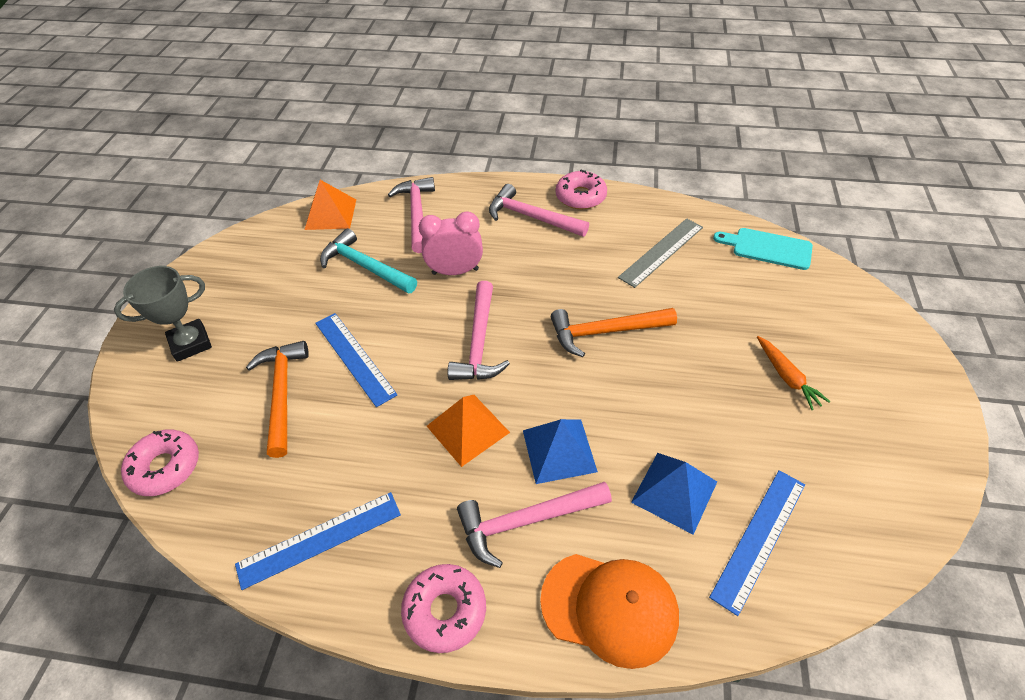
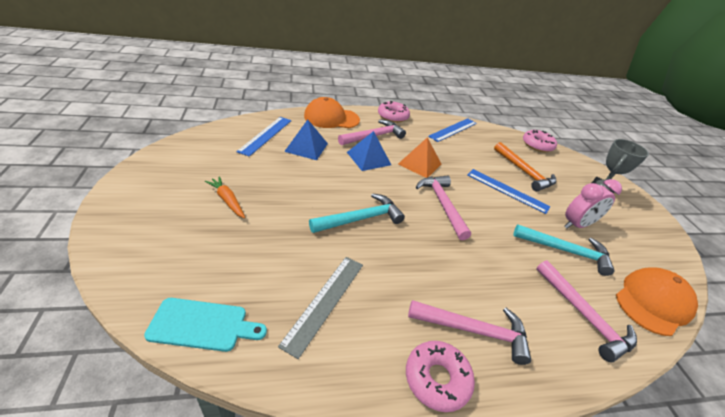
camera: 155 degrees right, 10 degrees down
orange pyramid [305,180,356,230] -> orange cap [616,267,698,336]
pink clock [419,211,483,275] -> pink clock moved to [564,179,622,228]
orange hammer [551,308,677,357] -> turquoise hammer [309,193,405,233]

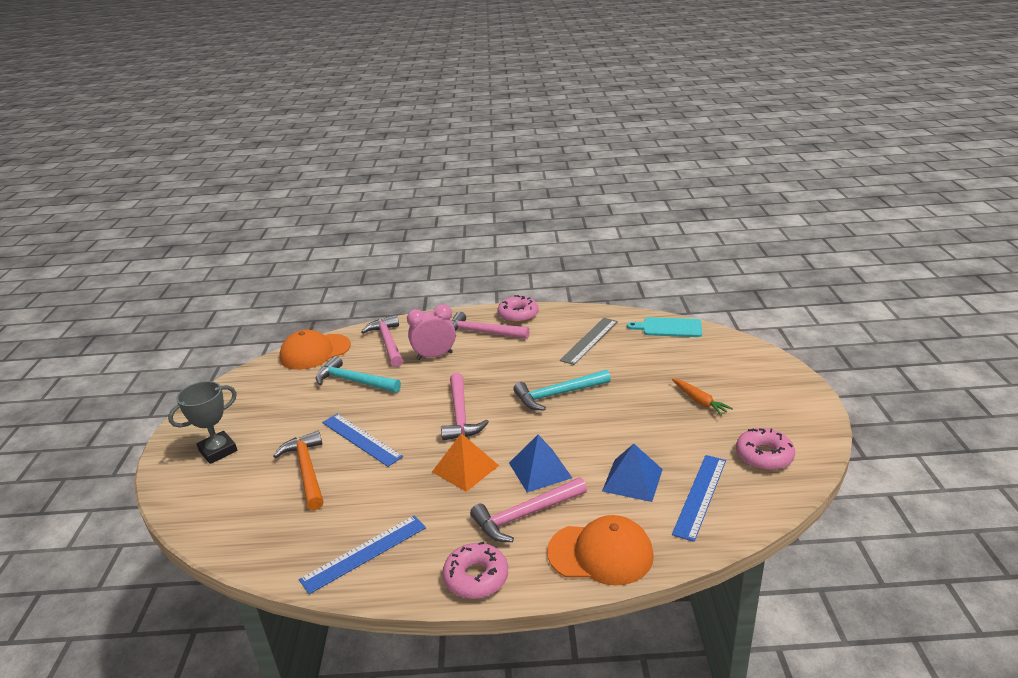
camera: 165 degrees left, 10 degrees down
pink donut [523,130,557,152] -> pink donut moved to [736,428,795,471]
pink clock [564,179,622,228] -> pink clock moved to [407,304,456,360]

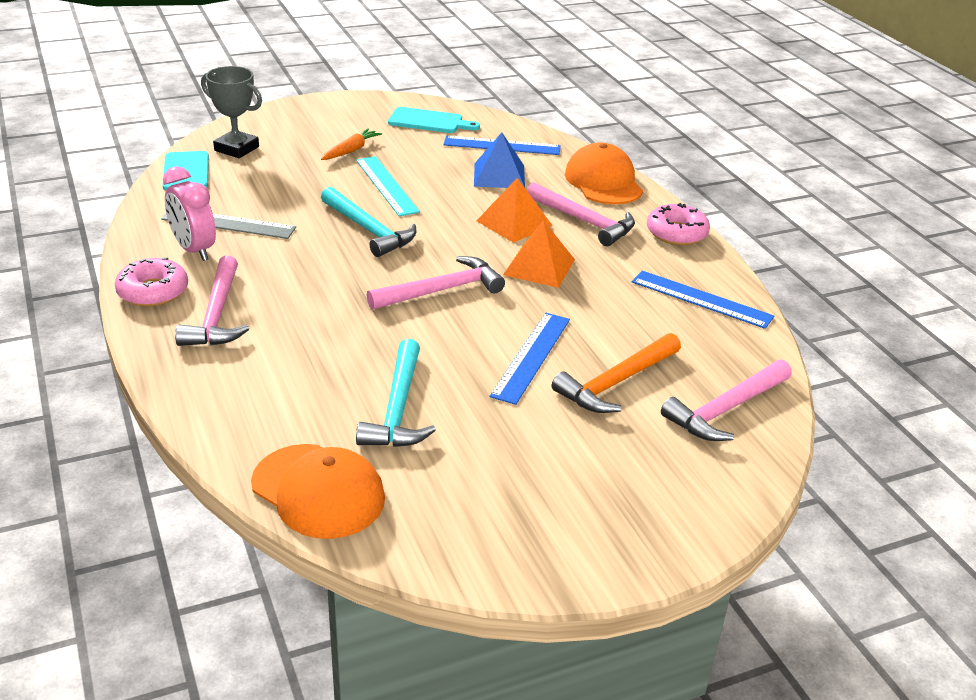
camera: 115 degrees left, 5 degrees up
grey trophy [168,381,238,464] -> grey trophy moved to [201,66,262,158]
pink hammer [361,315,403,367] -> pink hammer moved to [661,360,792,441]
pink clock [407,304,456,360] -> pink clock moved to [163,166,216,261]
blue pyramid [509,435,572,493] -> orange pyramid [477,178,553,243]
pink donut [736,428,795,471] -> turquoise cutting board [388,107,480,133]
none -> turquoise ruler [356,156,420,216]

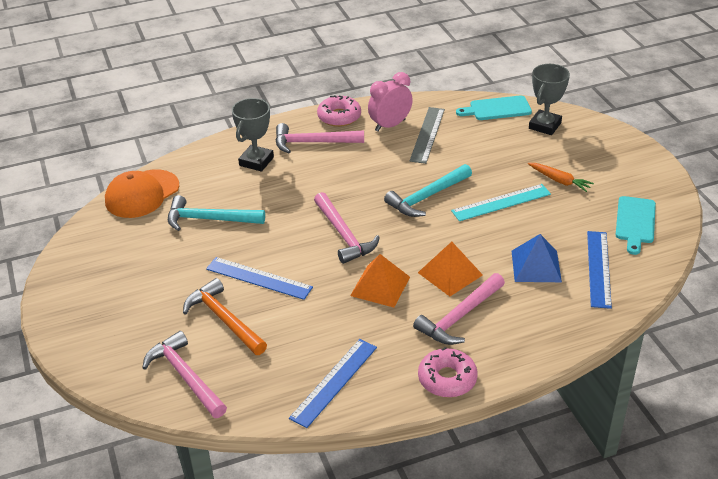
camera: 95 degrees right, 5 degrees up
orange cap [565,143,643,204] -> none
none -> grey trophy [232,98,274,172]

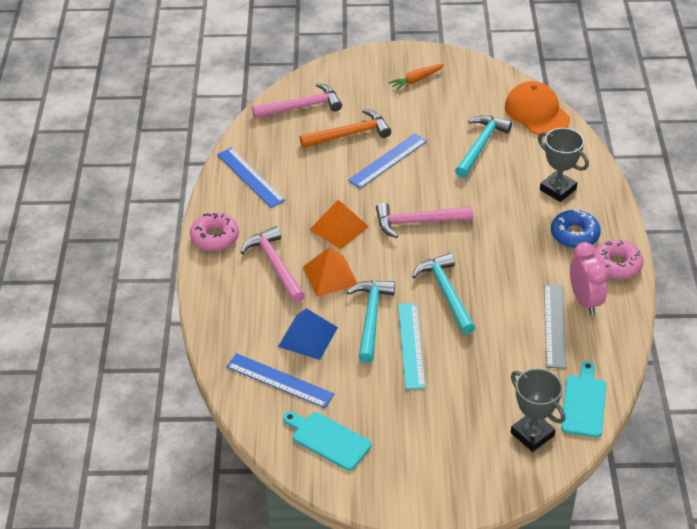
camera: 110 degrees right, 5 degrees up
pink hammer [276,123,364,153] -> blue donut [551,209,601,248]
grey ruler [410,107,445,164] -> grey ruler turned 60 degrees clockwise [544,284,566,369]
orange carrot [528,163,594,192] -> orange carrot moved to [389,64,445,90]
none -> turquoise hammer [347,280,395,363]

